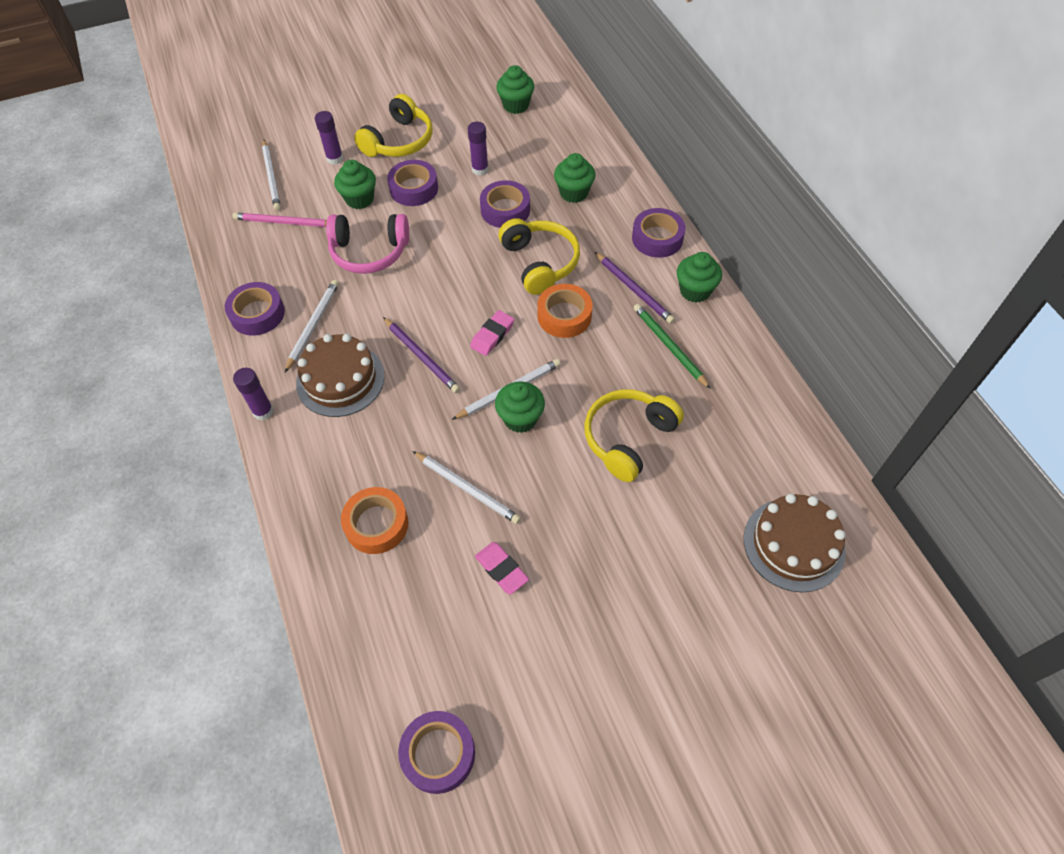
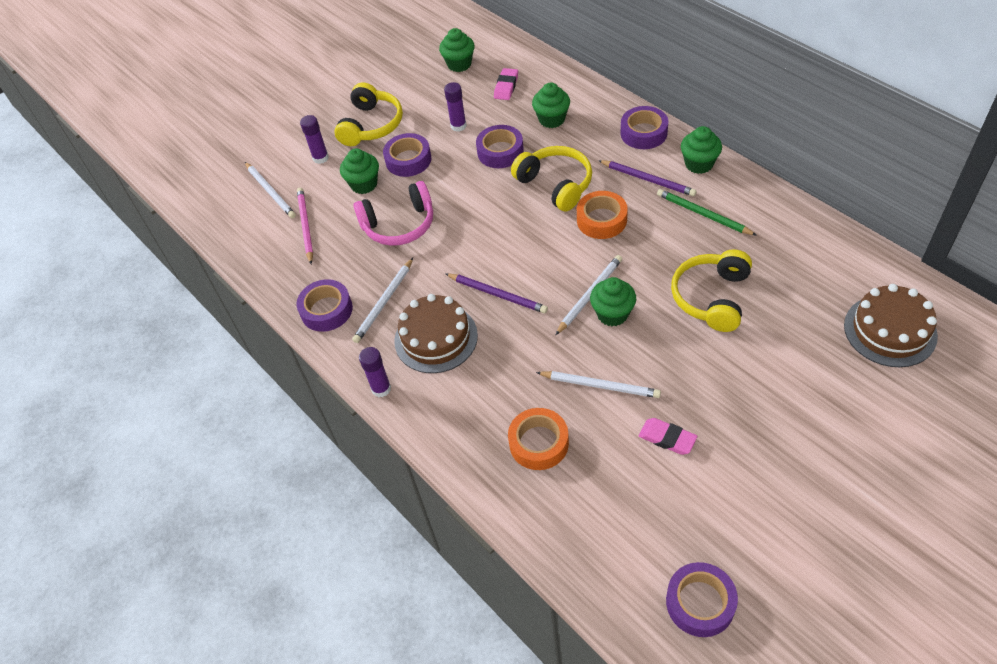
camera: 15 degrees left, 5 degrees down
pink pencil [232,212,327,227] -> pink pencil turned 90 degrees clockwise [297,188,313,264]
white pencil [285,280,339,372] -> white pencil turned 150 degrees counterclockwise [352,258,413,343]
pink eraser [470,310,514,356] -> pink eraser moved to [494,68,518,100]

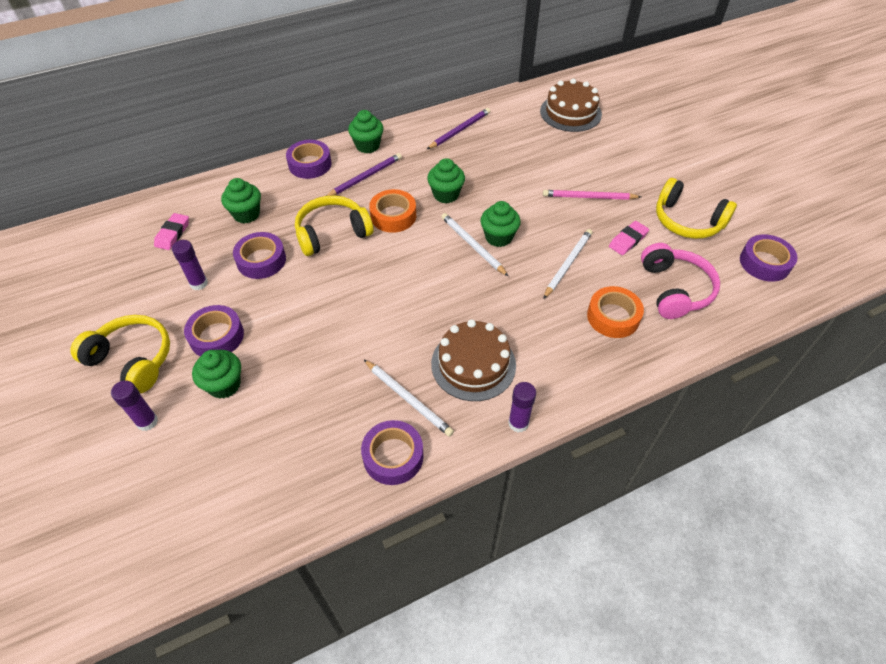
camera: 80 degrees left, 0 degrees up
white pencil [245,162,296,219] -> none
pink pencil [297,188,313,264] -> pink pencil moved to [543,190,641,200]
pink headphones [353,181,433,246] -> pink headphones moved to [641,243,720,319]
green cupcake [439,28,475,72] -> green cupcake moved to [427,158,465,203]
purple pencil [446,273,548,313] -> purple pencil moved to [427,108,490,149]
pink eraser [494,68,518,100] -> pink eraser turned 75 degrees clockwise [154,213,189,250]
green pencil [657,189,757,236] -> none
yellow headphones [671,249,752,332] -> yellow headphones moved to [656,178,737,239]

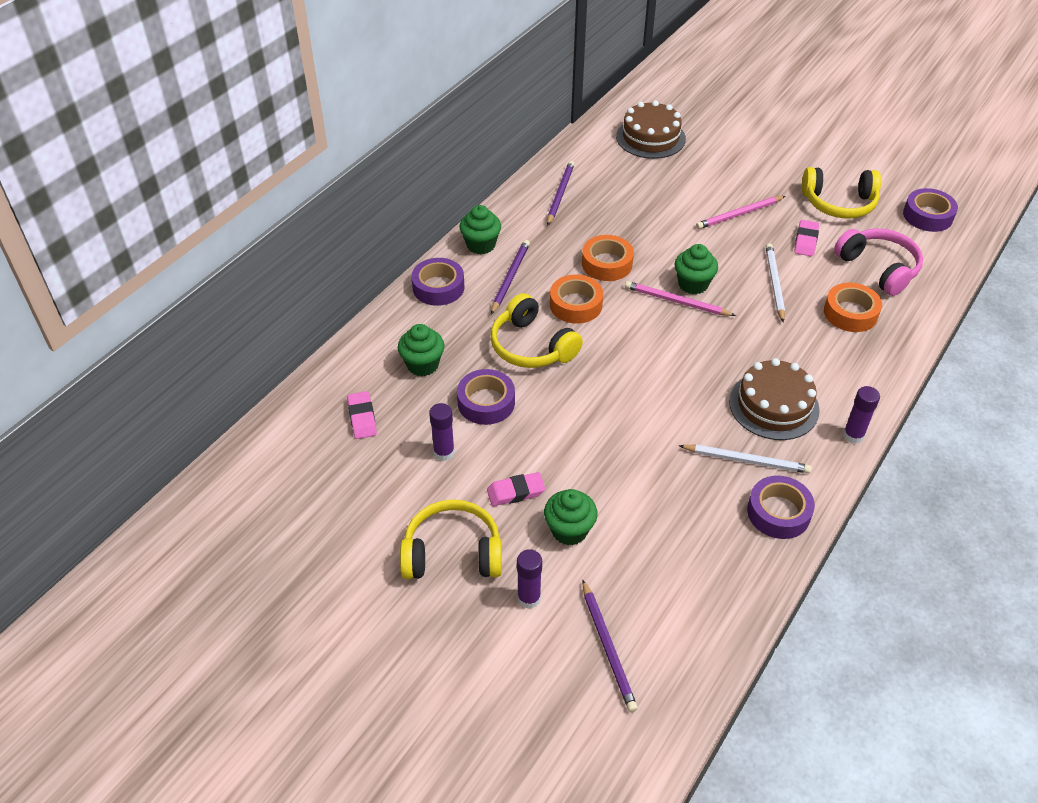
camera: 30 degrees left, 5 degrees down
purple tape [184,305,244,356] -> pink eraser [487,472,545,506]
yellow headphones [295,196,373,256] -> yellow headphones turned 75 degrees counterclockwise [491,293,583,368]
green cupcake [427,158,465,203] -> orange tape [582,235,634,281]
white pencil [441,213,508,276] -> pink pencil [625,281,736,316]
none -> purple pencil [582,579,638,712]

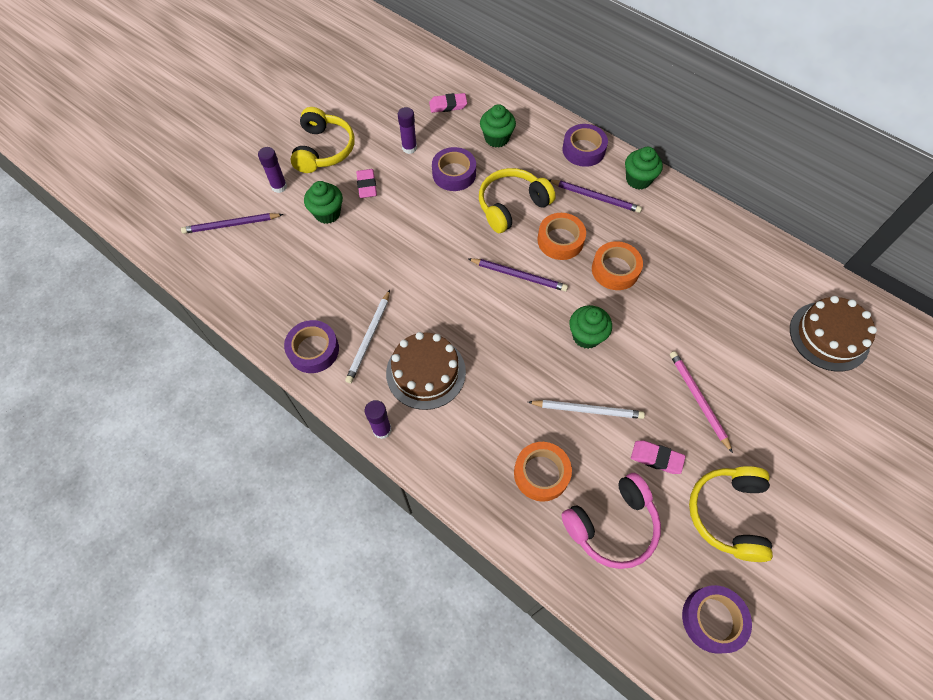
camera: 95 degrees right, 15 degrees up
purple pencil [547,161,574,226] -> purple pencil moved to [468,258,568,291]
pink pencil [625,281,736,316] -> none

